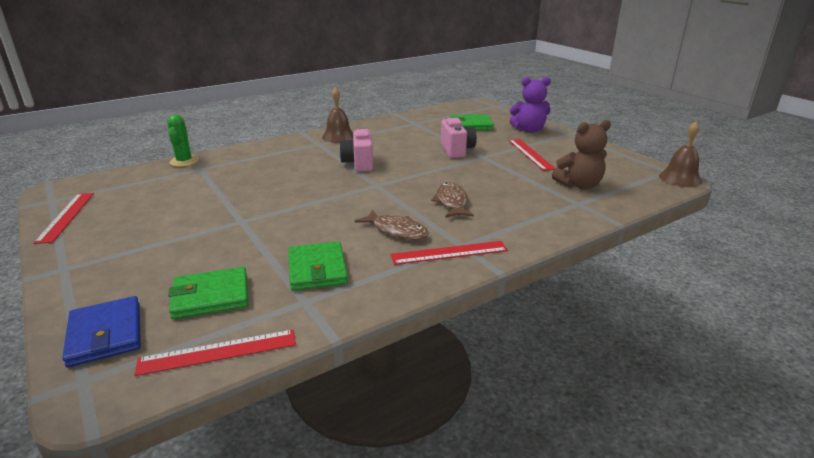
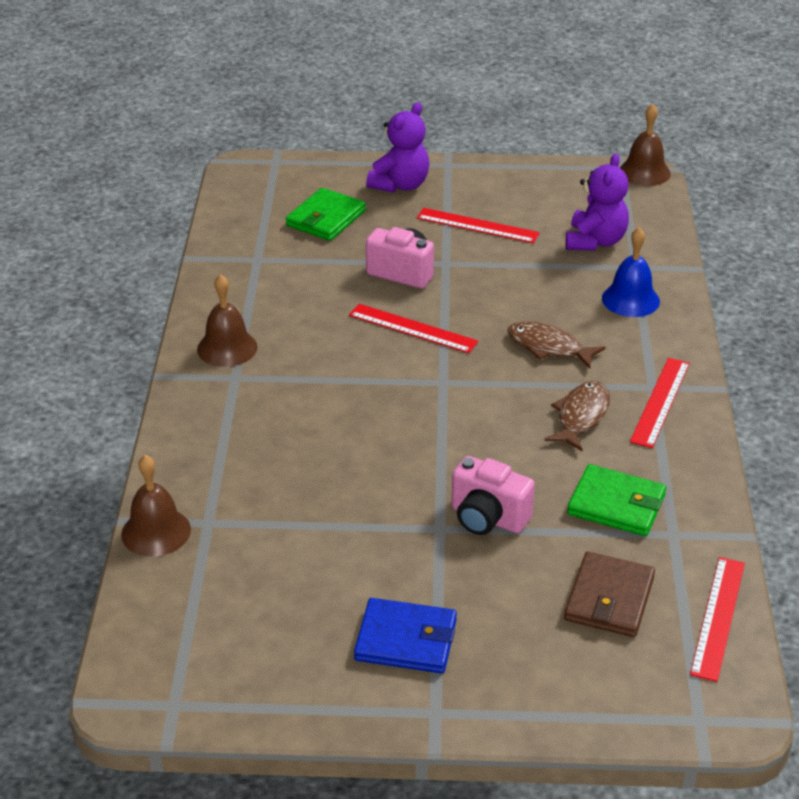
camera: 55 degrees left, 10 degrees up
red ruler [34,193,94,244] -> red ruler moved to [349,304,478,353]
blue wallet [62,296,141,368] -> blue wallet moved to [354,598,457,673]
green cactus [167,114,199,167] -> brown bell [121,455,191,557]
green wallet [168,267,248,319] -> brown wallet [564,552,655,637]
pink camera [339,128,373,172] -> pink camera moved to [452,456,535,535]
brown fish [355,209,429,240] -> brown fish turned 45 degrees counterclockwise [544,381,610,452]
brown teddy bear [552,120,611,190] -> purple teddy bear [566,154,629,251]
none -> blue bell [602,227,660,317]

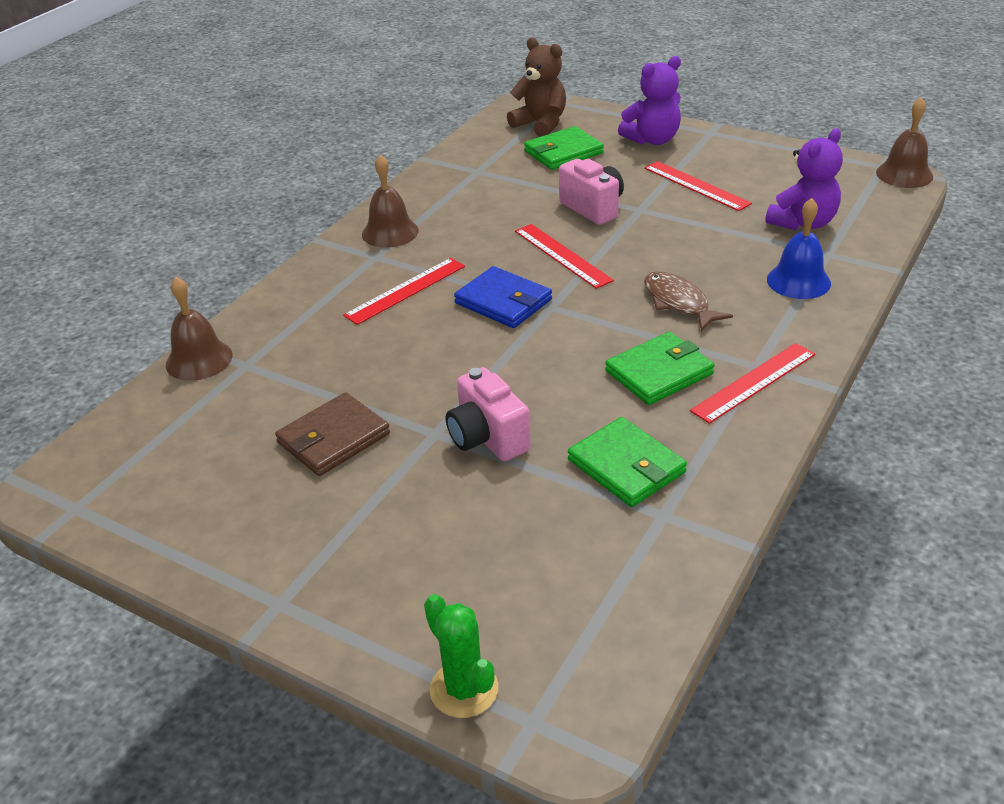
camera: 30 degrees right, 0 degrees up
blue wallet [354,598,457,673] -> blue wallet moved to [454,266,552,328]
brown fish [544,381,610,452] -> green wallet [605,332,714,405]
brown wallet [564,552,655,637] -> brown wallet moved to [275,392,390,476]
red ruler [690,557,745,682] -> red ruler moved to [343,258,465,325]
none -> green cactus [424,594,498,718]
none -> brown teddy bear [507,38,566,137]

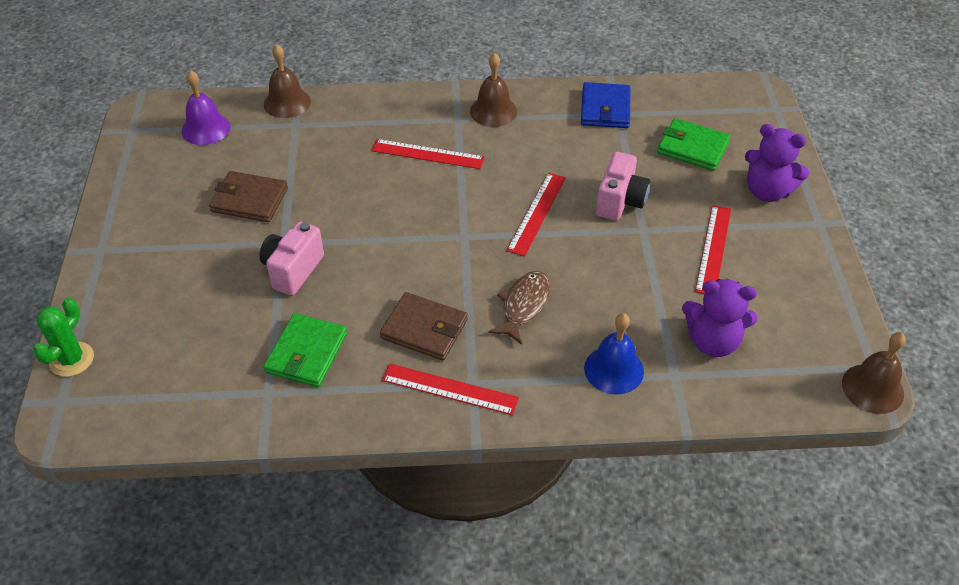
camera: 55 degrees right, 10 degrees up
blue wallet [454,266,552,328] -> blue wallet moved to [581,82,631,128]
brown teddy bear [507,38,566,137] -> none
green wallet [605,332,714,405] -> brown wallet [380,292,468,361]
none -> purple bell [182,70,230,145]

